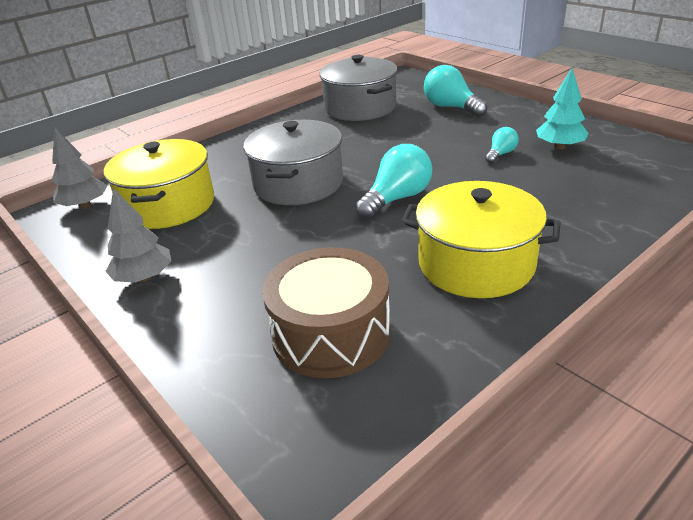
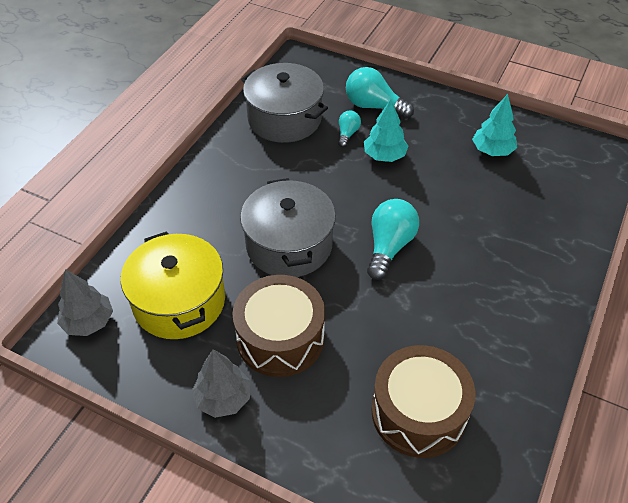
camera: 25 degrees left, 15 degrees up
yellow pot [401,181,561,298] -> none
turquoise light bulb [485,127,519,163] -> turquoise light bulb moved to [338,111,361,148]
none -> brown drum [232,275,325,377]
none -> turquoise tree [364,99,408,162]

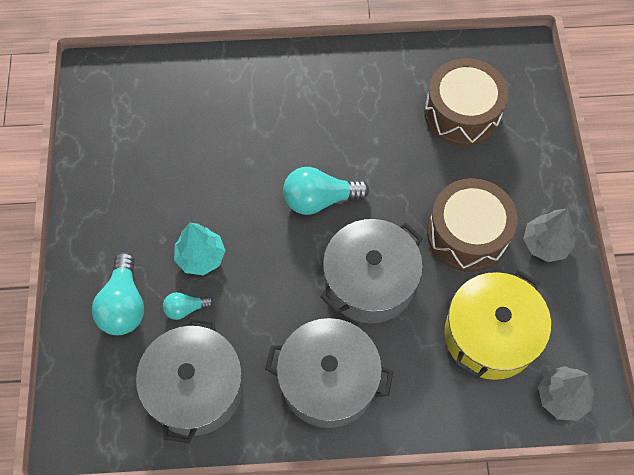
camera: 120 degrees left, 15 degrees up
turquoise tree [472,94,517,156] -> none
none -> grey pot [265,318,393,428]

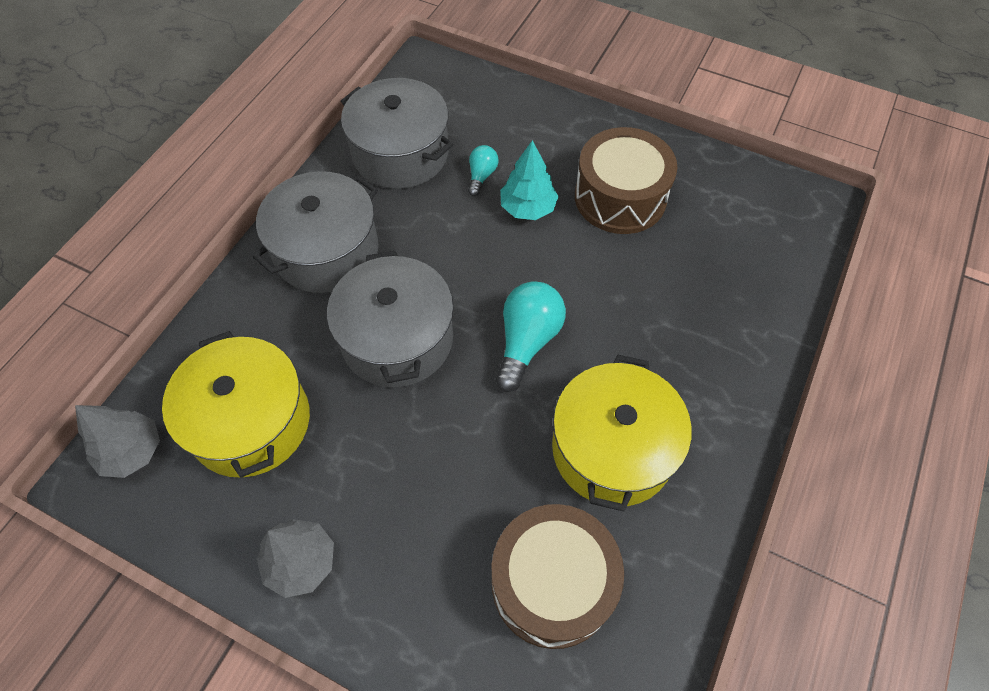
camera: 120 degrees right, 5 degrees down
turquoise light bulb [92,252,144,335] -> none
brown drum [427,178,517,272] -> brown drum moved to [575,127,677,234]
none -> yellow pot [552,355,692,512]

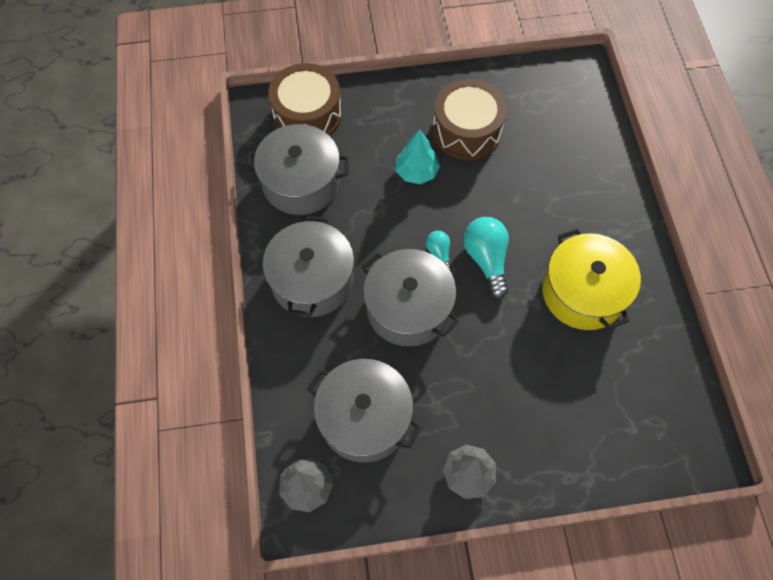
camera: 35 degrees left, 5 degrees up
yellow pot [162,331,310,478] -> grey pot [307,359,421,463]
turquoise light bulb [468,145,498,196] -> turquoise light bulb moved to [426,231,452,272]
brown drum [491,504,624,649] -> brown drum moved to [268,63,342,136]

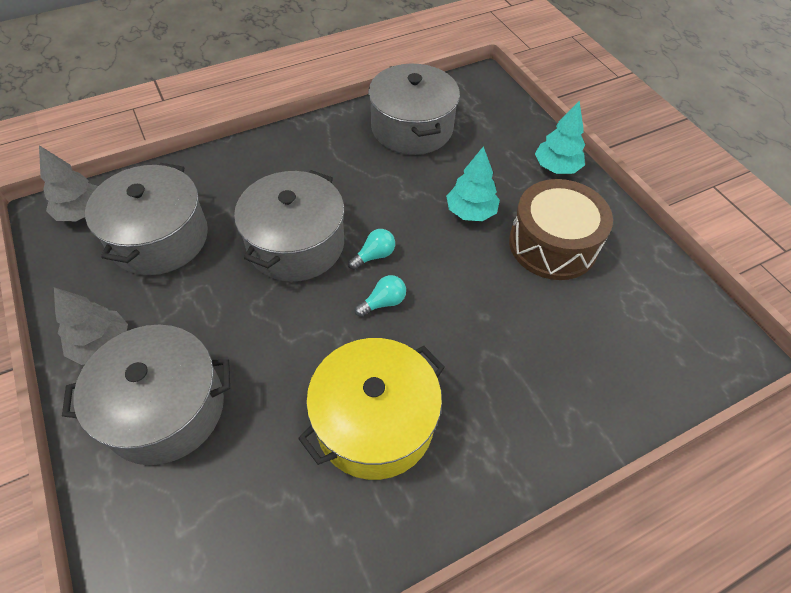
camera: 70 degrees right, 10 degrees down
grey pot [263,216,354,317] -> grey pot moved to [62,324,230,465]
brown drum [268,63,342,136] -> none
turquoise light bulb [463,217,509,299] -> turquoise light bulb [355,275,406,317], size x0.55
none -> turquoise tree [535,101,585,174]

